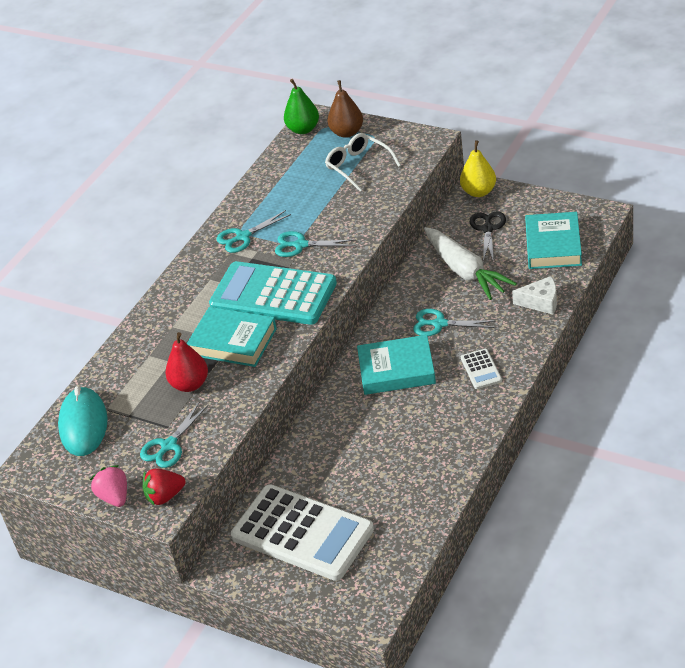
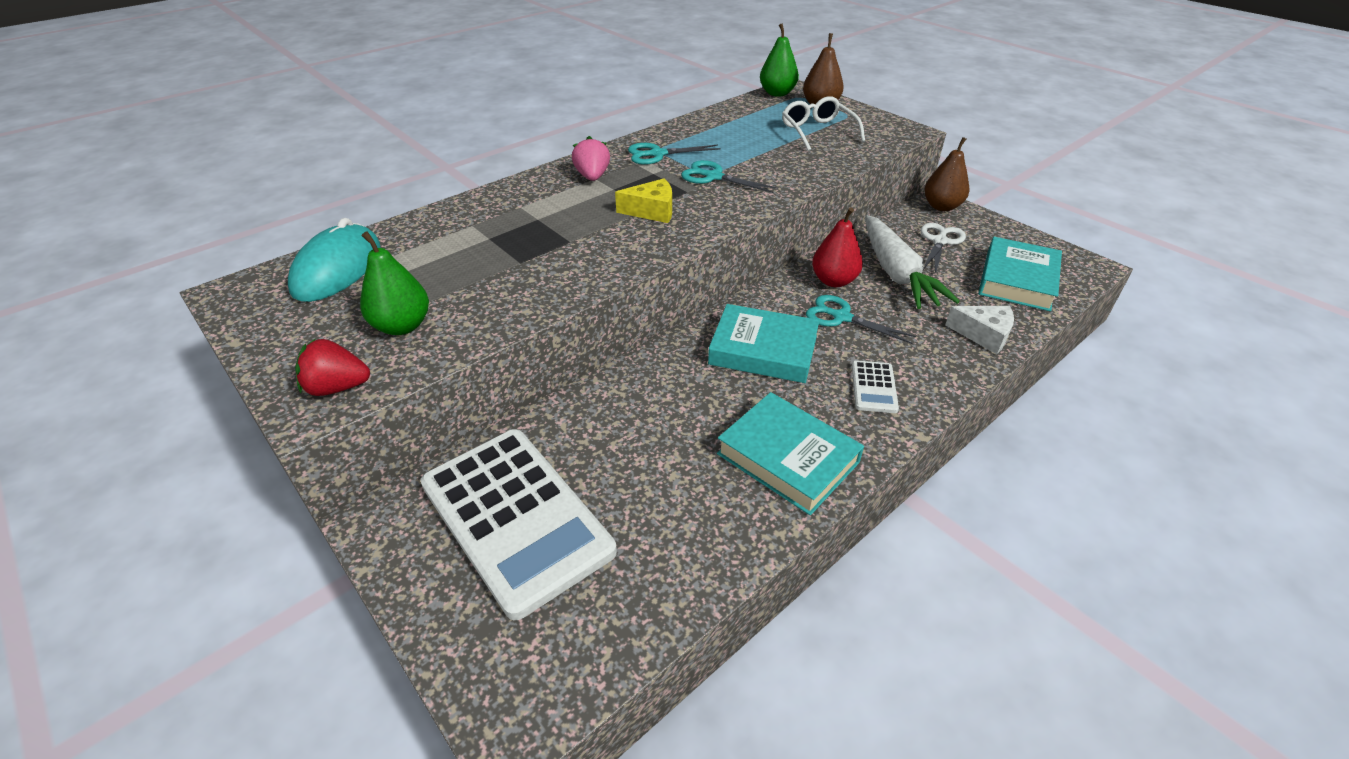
camera: 15 degrees right, 0 degrees up
pink strawberry [90,465,127,507] -> pink strawberry moved to [572,136,610,181]
turquoise scissors [140,402,209,468] -> green pear [360,231,429,335]
red pear [165,332,208,392] -> red pear moved to [812,208,863,287]
turquoise book [187,307,277,367] -> turquoise book moved to [717,392,864,515]
turquoise calculator [209,261,337,325] -> yellow cheese [615,178,672,223]
yellow pear [460,140,496,197] -> brown pear [924,137,969,211]
black scissors [470,211,506,262] -> white scissors [921,223,966,274]

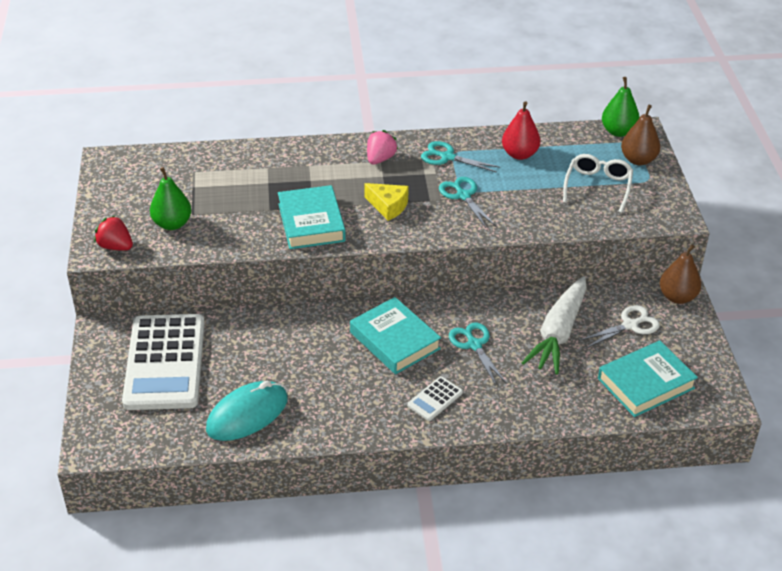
camera: 35 degrees right, 0 degrees up
turquoise mouse [288,218,381,302] -> turquoise mouse moved to [206,381,288,441]
turquoise book [717,392,864,515] -> turquoise book moved to [278,185,346,249]
red pear [812,208,863,287] -> red pear moved to [502,101,540,160]
white cheese [945,306,1014,354] -> none

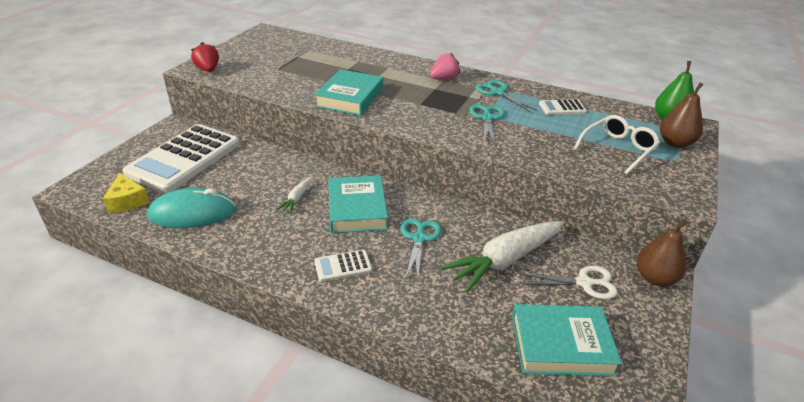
camera: 30 degrees right, 5 degrees down
green pear [150,167,192,230] -> none
yellow cheese [364,183,409,221] -> yellow cheese moved to [103,173,150,213]
red pear [502,101,540,160] -> white calculator [539,99,587,115]
none -> white carrot [277,177,311,213]

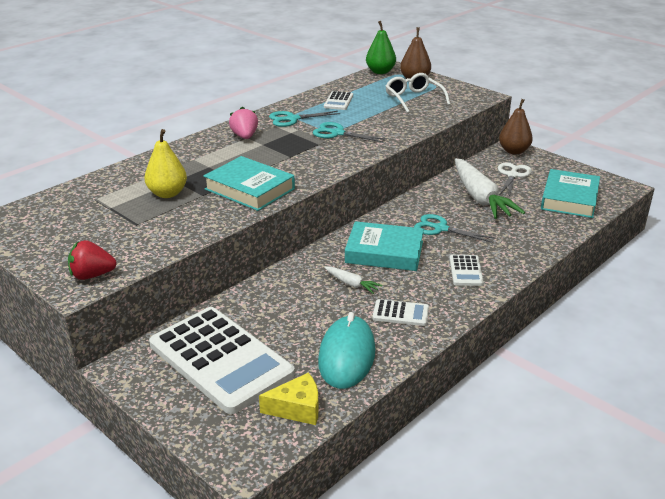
camera: 70 degrees left, 5 degrees down
none -> yellow pear [145,129,187,198]
none -> white calculator [373,299,429,326]

